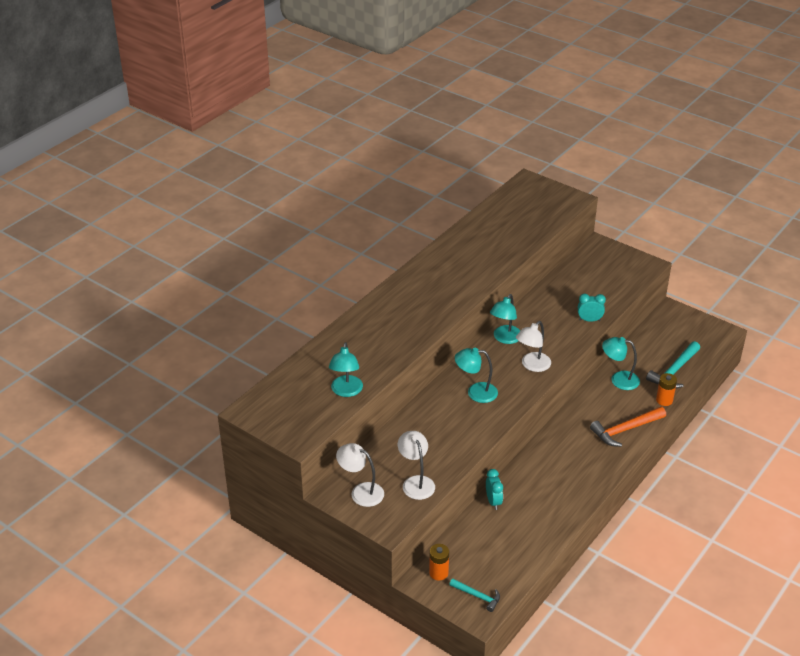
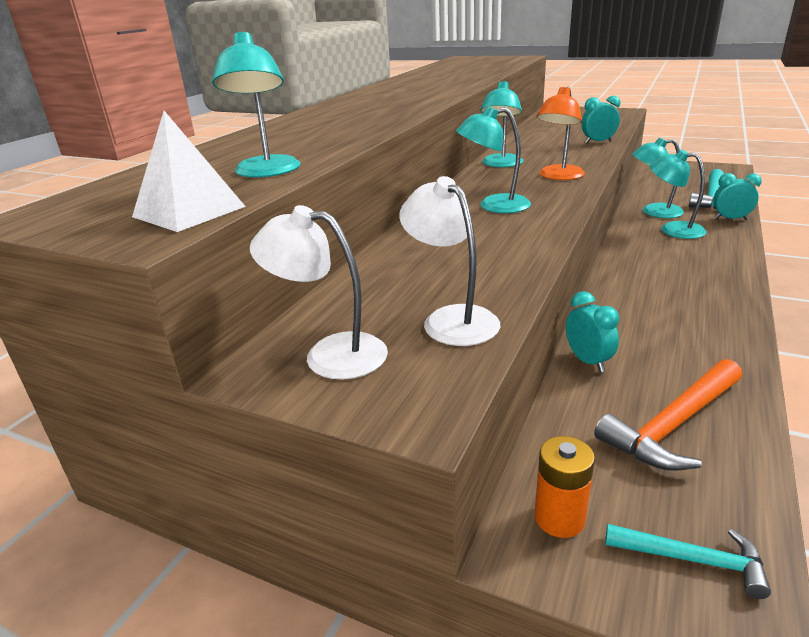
camera: 10 degrees left, 10 degrees down
white lamp [516,321,551,372] -> orange lamp [536,87,585,180]
orange hammer [590,407,666,447] -> orange hammer moved to [594,359,742,471]
orange battery [656,373,677,406] -> turquoise clock [713,173,762,220]
none -> white pyramid [132,111,246,232]
none -> turquoise lamp [650,149,707,239]

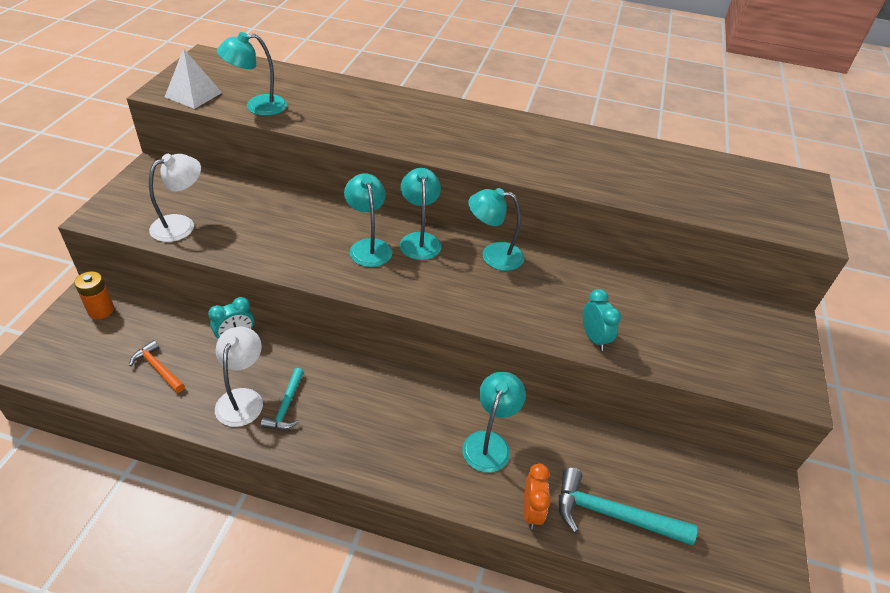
camera: 75 degrees right, 15 degrees up
white lamp [250,205,388,379] -> white lamp moved to [215,327,263,427]
orange lamp [536,87,585,180] -> none
orange hammer [594,359,742,471] -> orange hammer [129,340,185,393], size x0.59
turquoise hammer [605,524,771,599] -> turquoise hammer moved to [261,368,304,430]
turquoise lamp [632,138,684,218] -> turquoise lamp moved to [400,168,441,260]
turquoise clock [713,173,762,220] -> orange clock [523,464,550,529]

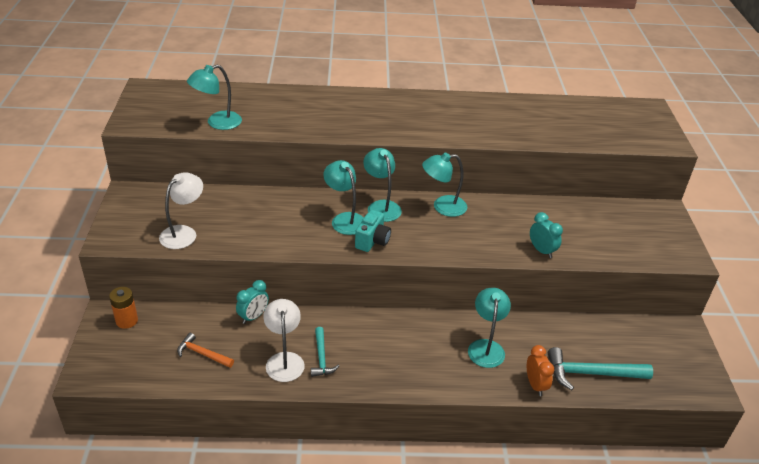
camera: 15 degrees left, 5 degrees down
white pyramid [165,48,222,109] -> none
none -> turquoise camera [355,210,391,252]

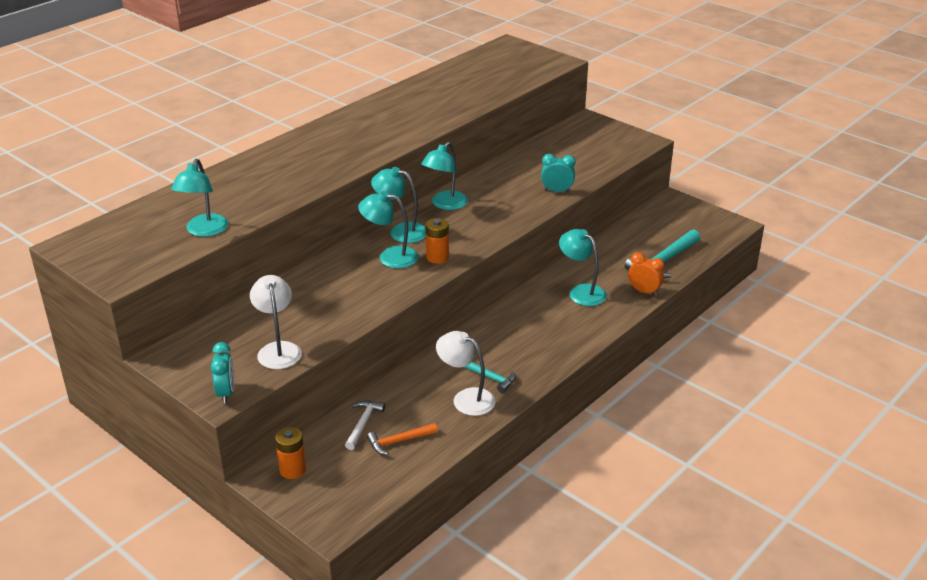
camera: 45 degrees left, 5 degrees down
turquoise clock [236,280,269,324] -> turquoise clock moved to [211,342,234,403]
turquoise camera [355,210,391,252] -> orange battery [426,218,449,264]
none -> white hammer [345,401,385,450]

